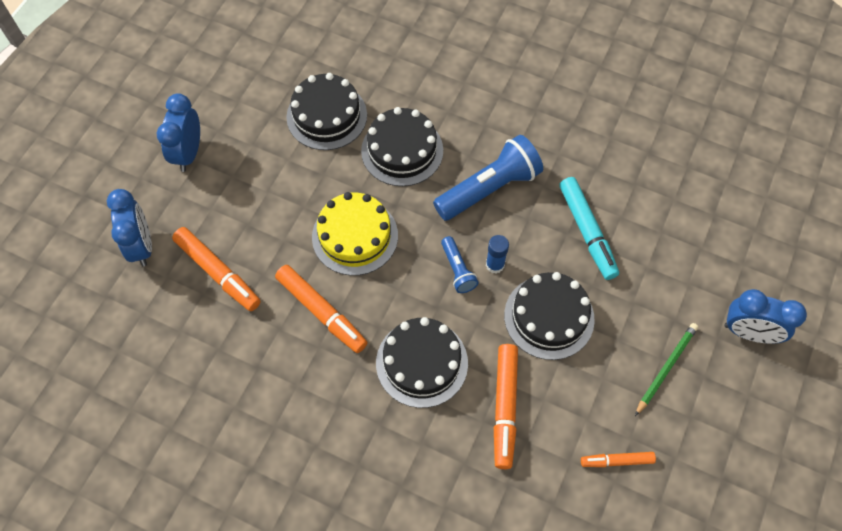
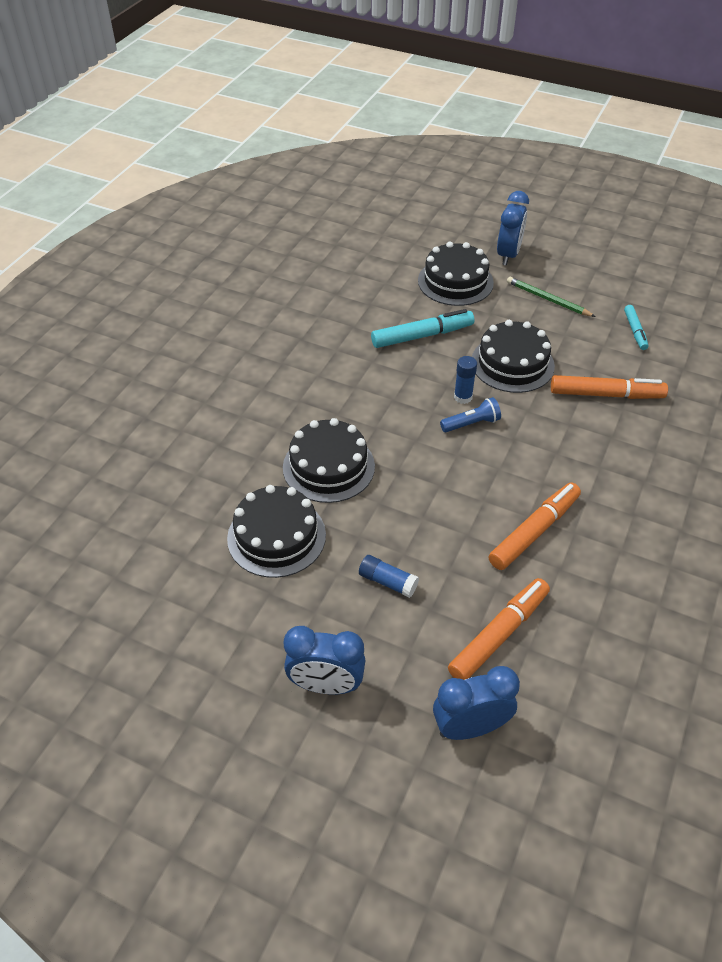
camera: 90 degrees left, 15 degrees down
yellow cake [312,192,398,276] -> none
black cake [376,317,468,408] -> black cake moved to [418,241,494,306]
blue flashlight [433,135,543,221] -> none
orange marker [581,452,656,467] -> turquoise marker [624,305,649,350]
none -> blue glue stick [359,555,419,598]

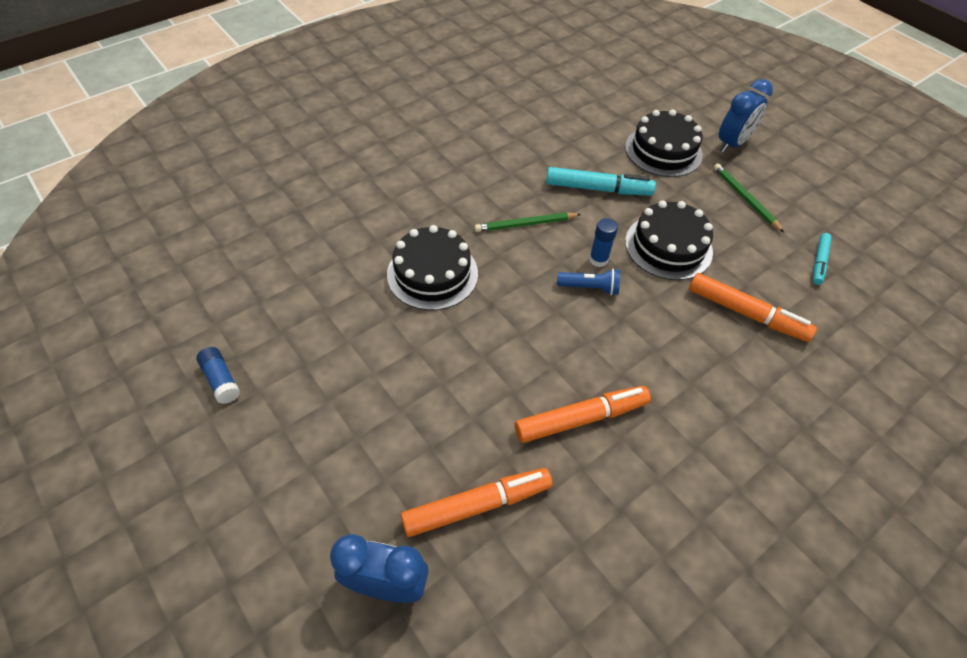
camera: 25 degrees right, 5 degrees up
black cake [227,485,326,578] -> none
blue clock [284,626,365,694] -> none
blue glue stick [359,555,419,598] -> blue glue stick moved to [196,347,240,404]
none -> green pencil [474,212,581,232]

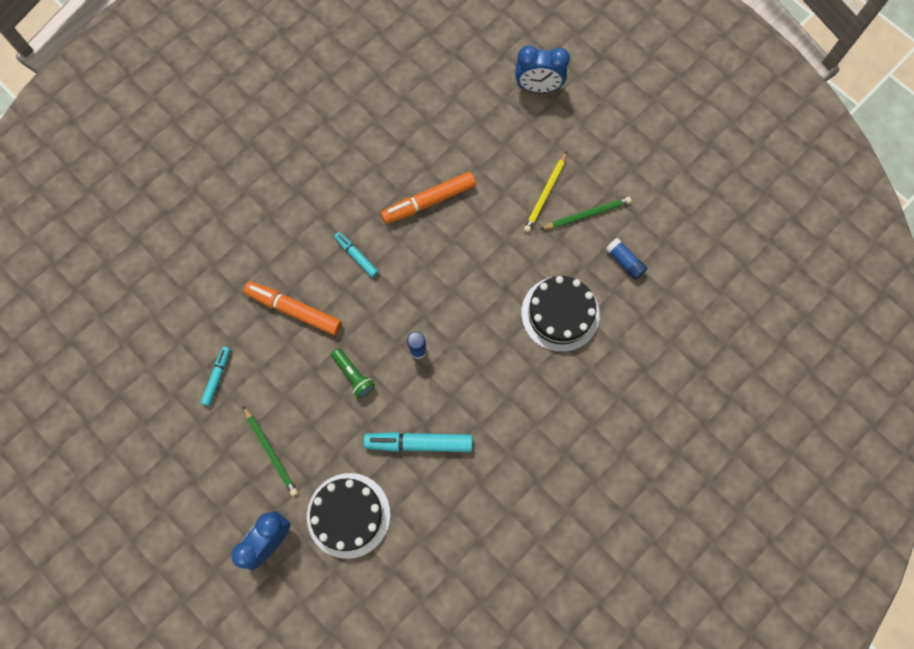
camera: 175 degrees right, 20 degrees up
blue glue stick [196,347,240,404] -> blue glue stick moved to [606,238,647,280]
orange marker [401,468,553,537] -> none
green pencil [474,212,581,232] -> green pencil moved to [541,197,631,229]
blue flashlight [557,269,620,295] -> none
black cake [625,200,713,280] -> green flashlight [331,348,375,398]
none -> turquoise marker [334,232,378,277]
none -> yellow pencil [524,152,567,232]

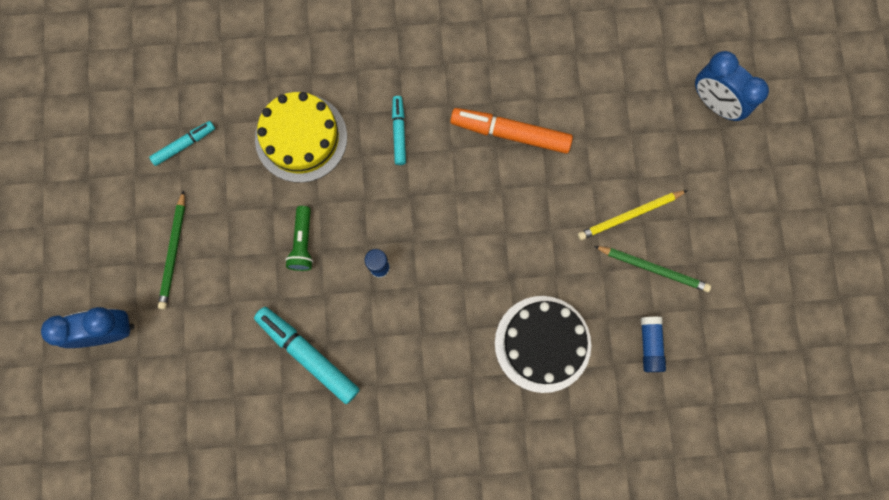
camera: 40 degrees right, 5 degrees up
orange marker [244,281,342,335] -> yellow cake [255,92,347,183]
black cake [307,473,390,559] -> none

